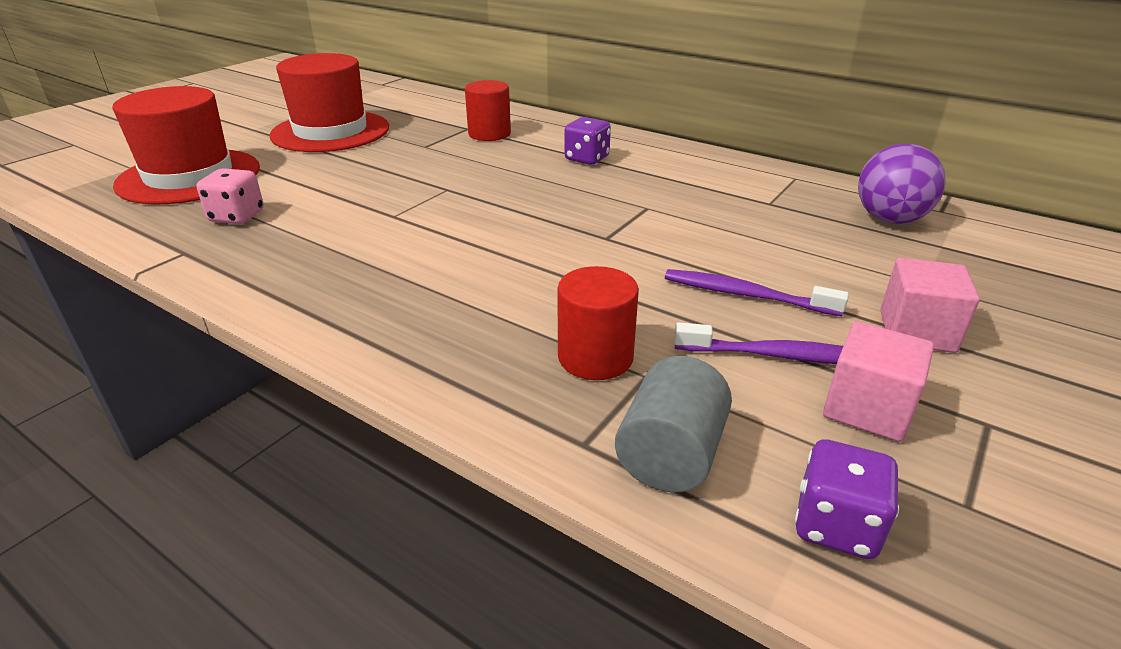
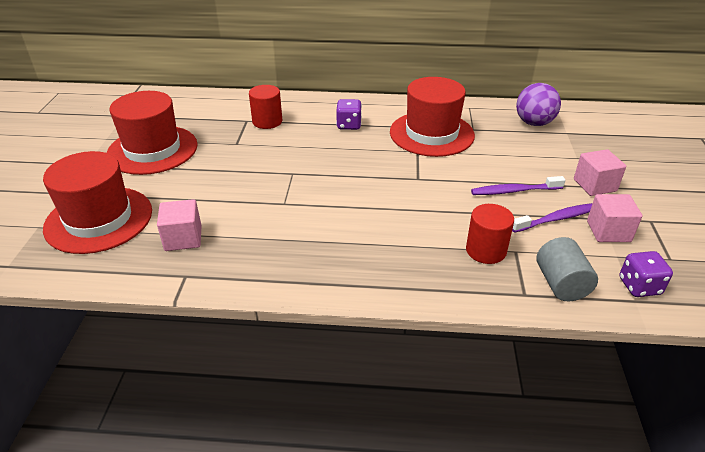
camera: 30 degrees left, 5 degrees up
pink dice [197,168,264,224] -> pink cube [157,199,201,251]
none -> red hat [390,77,475,157]

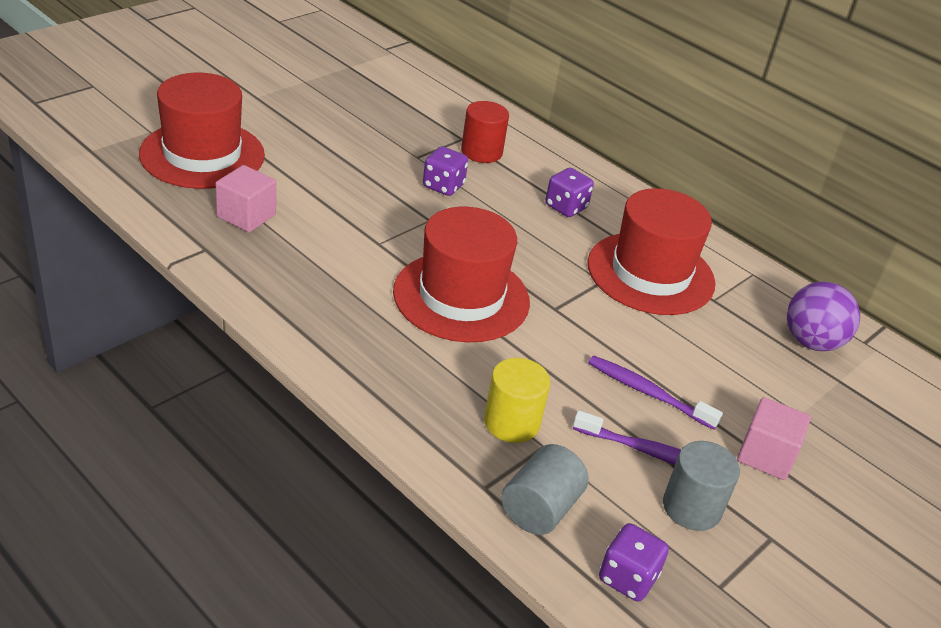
camera: 35 degrees right, 0 degrees up
red hat [107,91,198,175] -> red hat moved to [393,207,530,342]
red cylinder [466,204,514,264] -> yellow cylinder [484,358,550,443]
pink cube [587,194,642,242] -> grey cylinder [663,441,740,531]
none -> purple dice [423,146,468,196]

